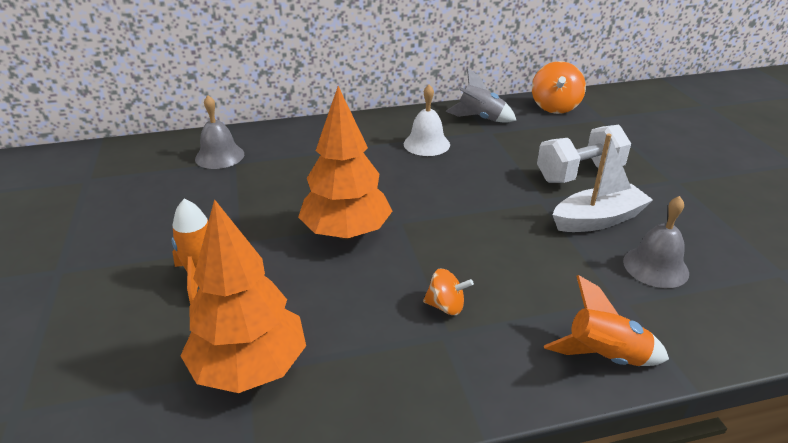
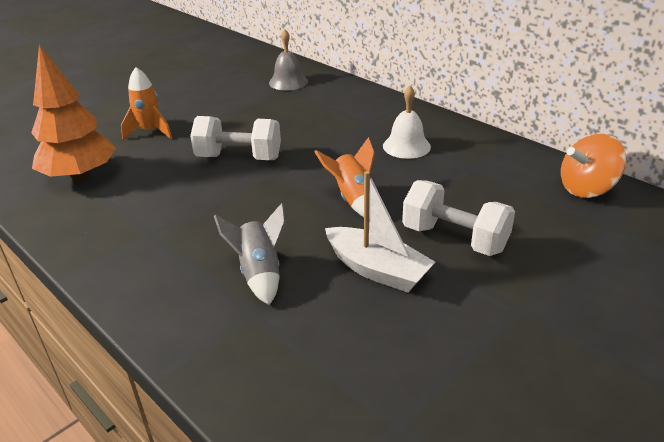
camera: 60 degrees right, 0 degrees up
orange tree [298,86,392,240] -> white dumbbell [190,116,281,160]
orange spinning top [423,269,474,315] -> none
grey rocket [445,69,516,123] -> grey rocket moved to [214,203,286,305]
orange rocket [544,275,669,366] -> orange rocket moved to [314,137,375,217]
grey bell [623,196,689,288] -> none

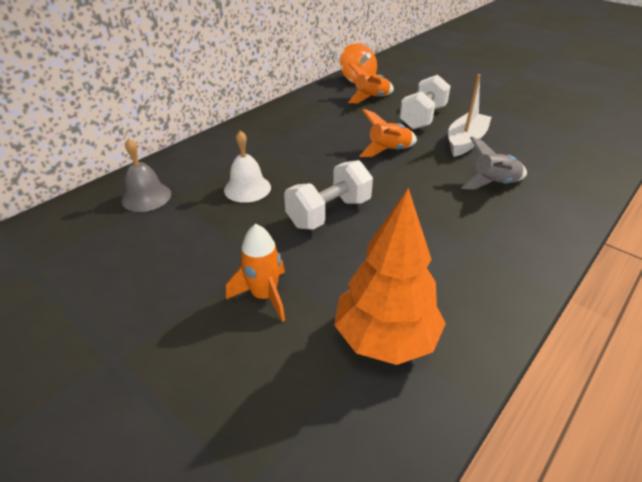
camera: 95 degrees left, 5 degrees up
white dumbbell [190,116,281,160] -> white dumbbell turned 45 degrees clockwise [284,160,373,230]
white bell [383,86,431,159] -> white bell moved to [224,130,271,203]
none -> orange rocket [348,63,394,103]

